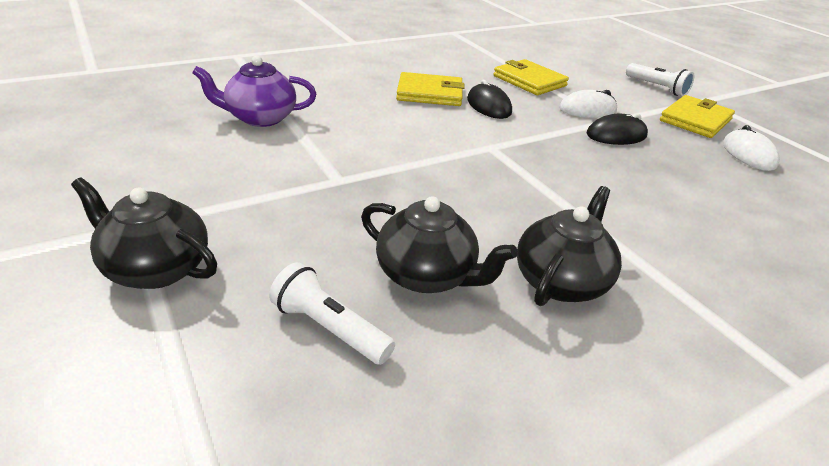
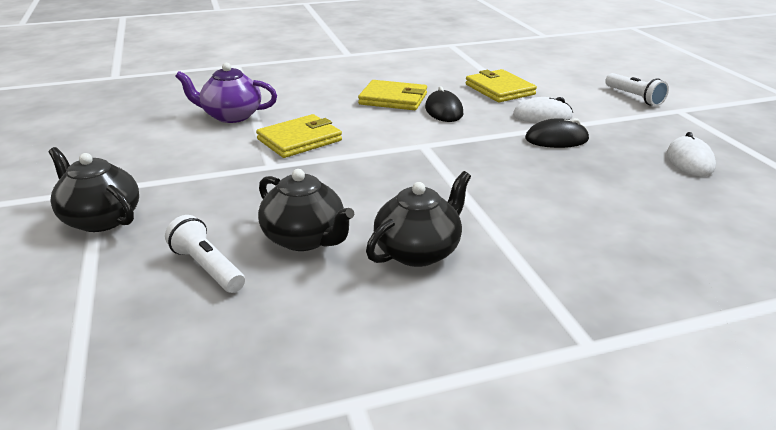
camera: 15 degrees right, 5 degrees down
yellow wallet [660,95,735,138] -> yellow wallet moved to [256,114,342,158]

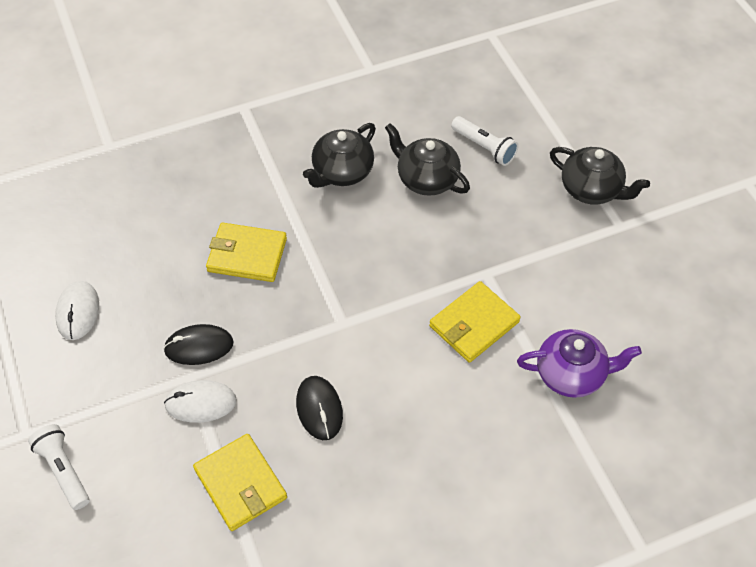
camera: 175 degrees right, 25 degrees up
yellow wallet [358,80,427,110] -> yellow wallet moved to [206,222,287,282]

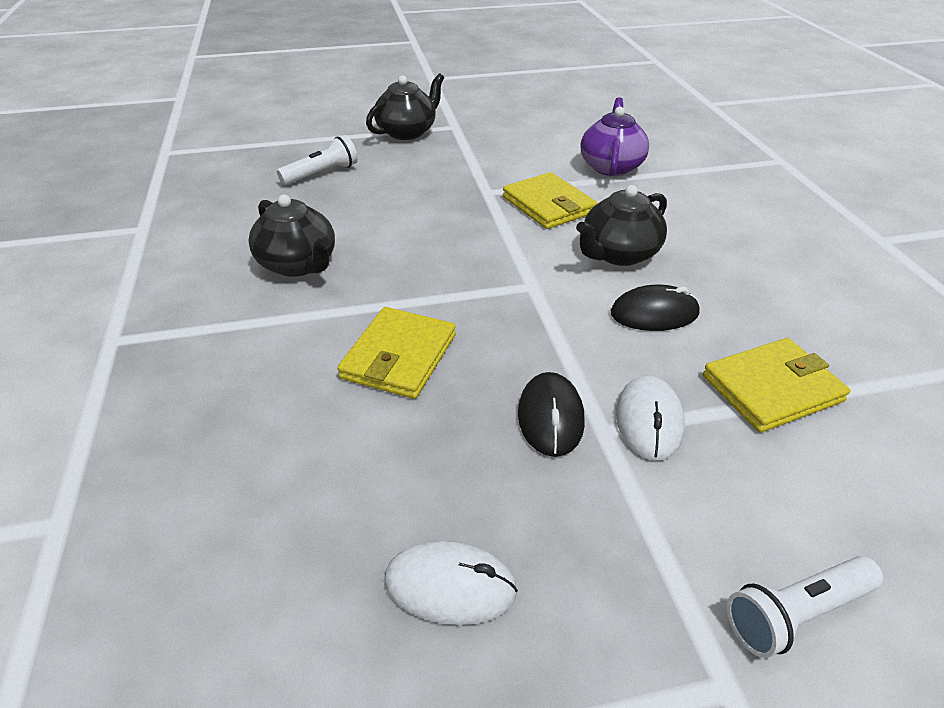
camera: 80 degrees left, 15 degrees down
black teapot [385,123,470,196] -> black teapot moved to [576,185,667,266]

